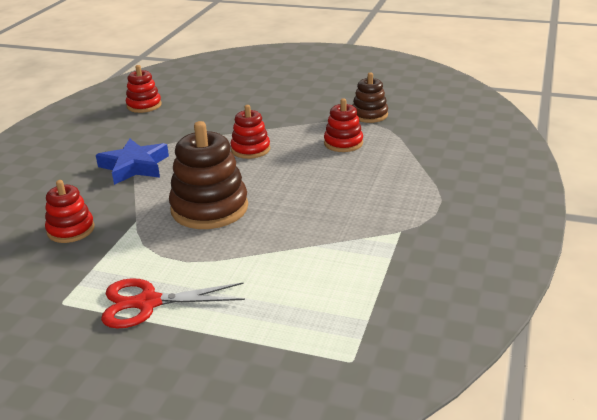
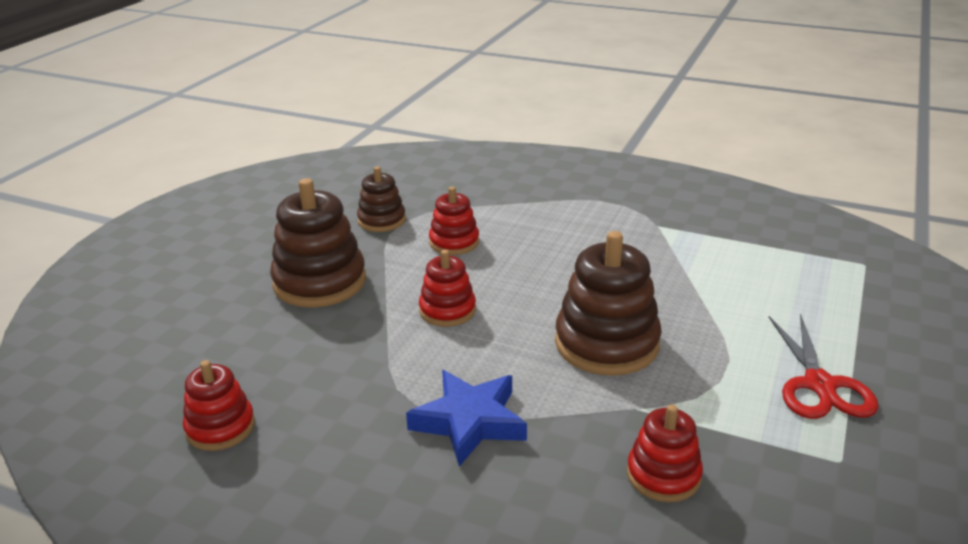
camera: 85 degrees left, 0 degrees up
none -> brown stacking toy [270,178,366,308]

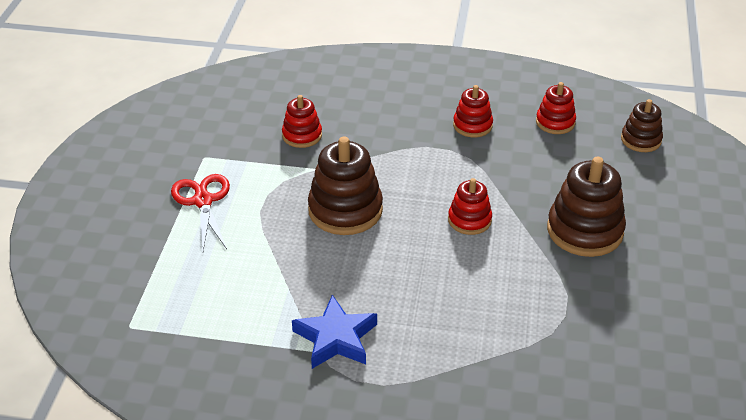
camera: 165 degrees right, 10 degrees up
brown stacking toy [357,167,406,232] -> brown stacking toy moved to [621,99,663,152]
blue star [406,370,527,467] -> blue star moved to [292,295,377,369]
red stacking toy [429,187,479,255] -> red stacking toy moved to [453,85,493,137]

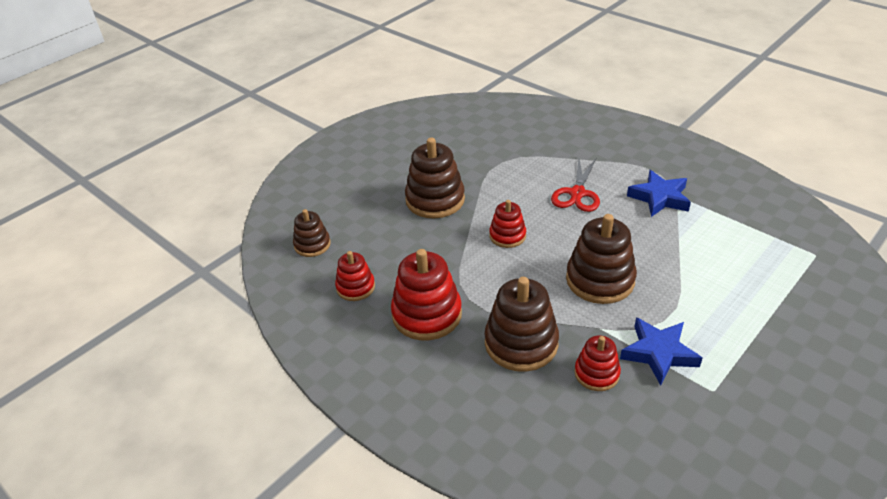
camera: 145 degrees left, 0 degrees up
red scissors [171,174,230,251] -> red scissors moved to [551,157,600,212]
red stacking toy [453,85,493,137] -> red stacking toy [391,249,462,340], size x1.72
none -> brown stacking toy [484,277,559,372]
none -> blue star [620,317,702,386]

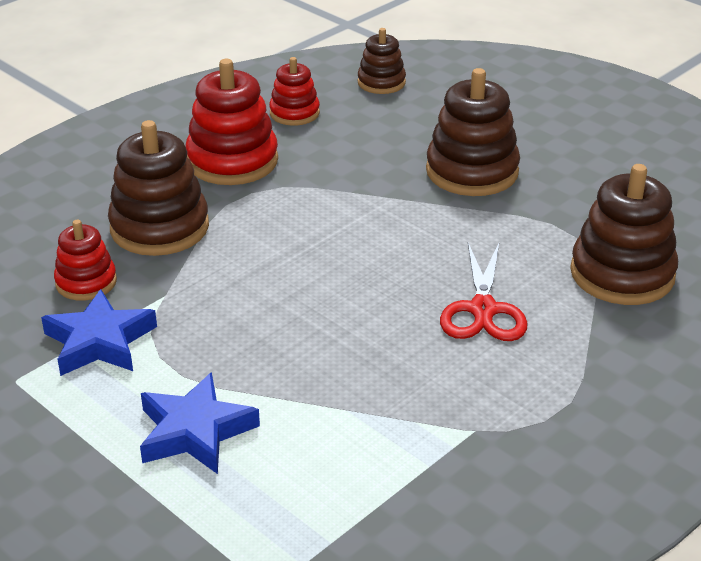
camera: 90 degrees right, 5 degrees down
red stacking toy [489,200,526,248] -> none
red scissors [551,157,600,212] -> red scissors turned 105 degrees counterclockwise [440,243,527,341]
brown stacking toy [566,214,637,304] -> brown stacking toy moved to [570,164,678,305]
blue star [627,170,691,217] -> blue star moved to [140,372,260,474]

